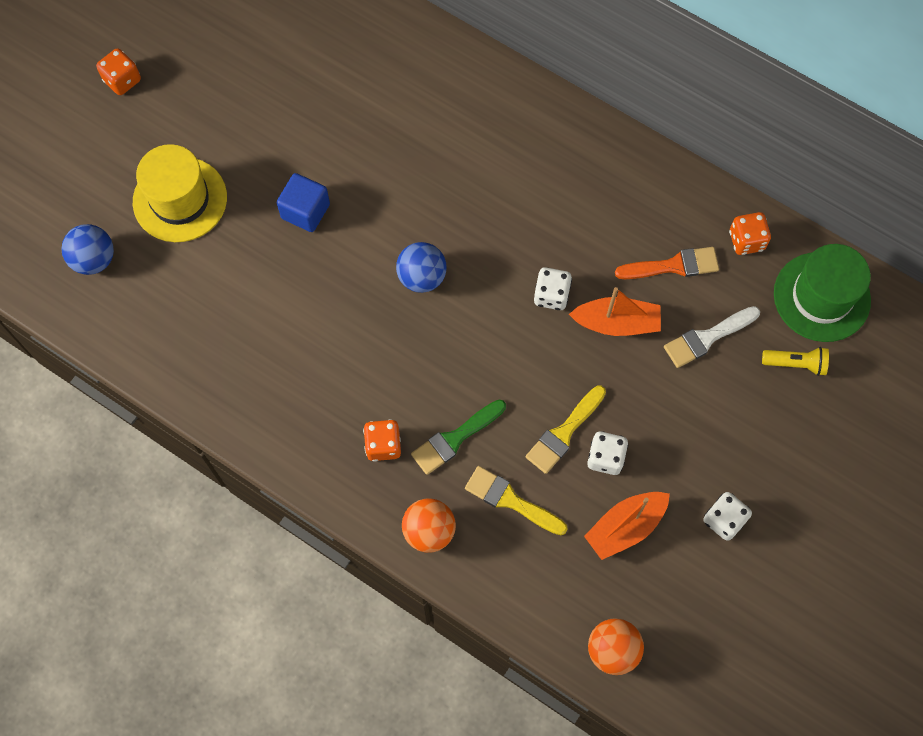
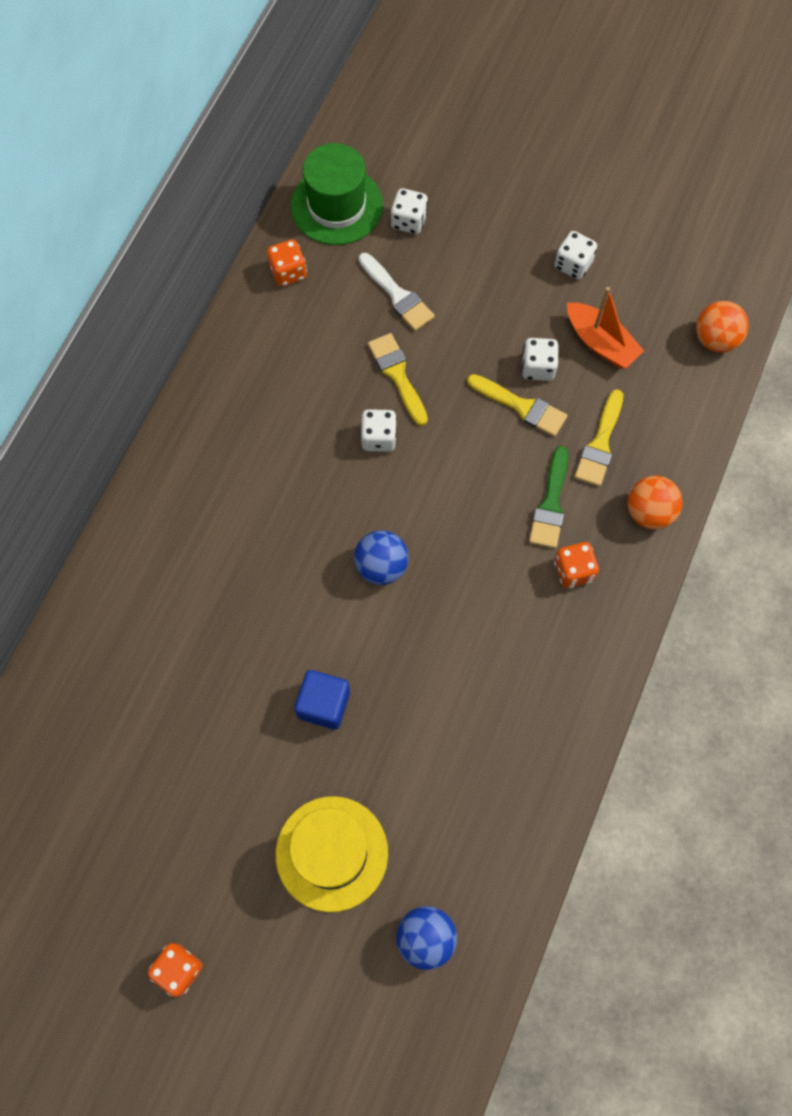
camera: 100 degrees left, 0 degrees up
green brush [411,399,506,475] -> green brush turned 60 degrees clockwise [529,446,568,548]
orange boat [569,287,661,336] -> yellow brush [368,333,428,426]
orange brush [615,247,719,279] -> none
yellow flashlight [762,347,829,376] -> white dice [391,188,428,234]

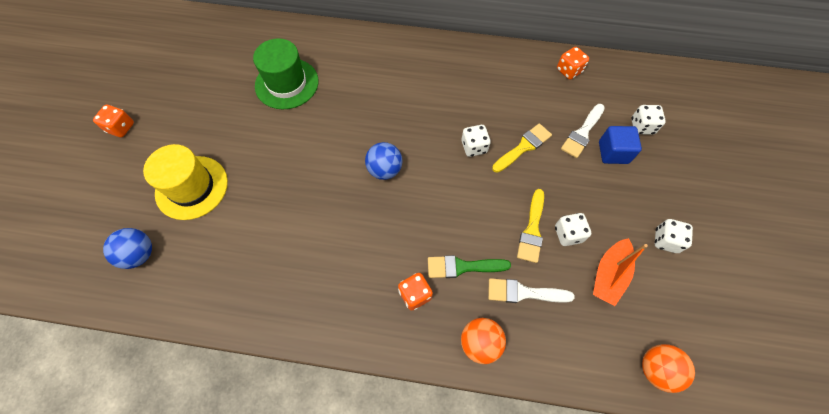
camera: 75 degrees right, 5 degrees down
green hat [291,143,383,245] -> green hat moved to [253,38,318,109]
blue cube [294,670,350,730] -> blue cube moved to [599,126,642,164]
yellow brush [574,389,623,486] -> white brush [488,278,575,303]

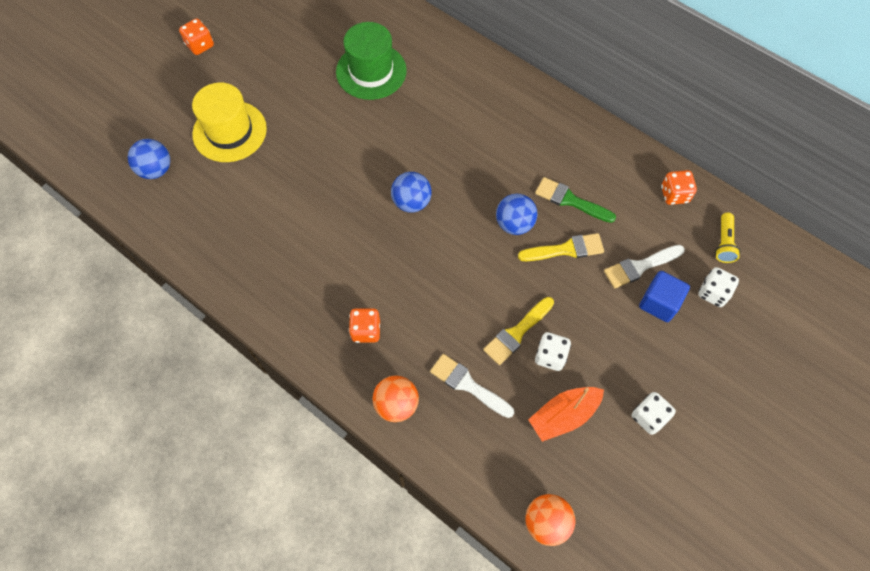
camera: 30 degrees right, 0 degrees up
green brush [428,255,511,278] -> green brush moved to [535,177,616,223]
white dice [462,125,491,157] -> blue ball [496,194,537,235]
none -> yellow flashlight [715,213,741,263]

